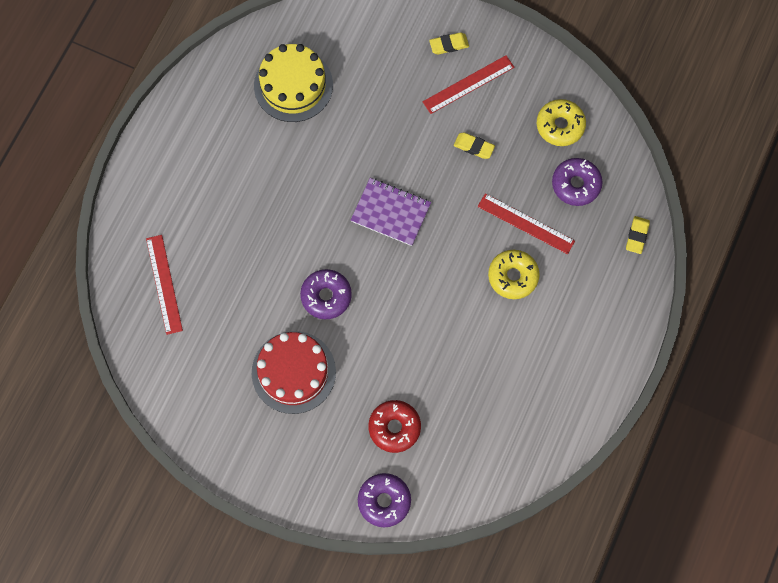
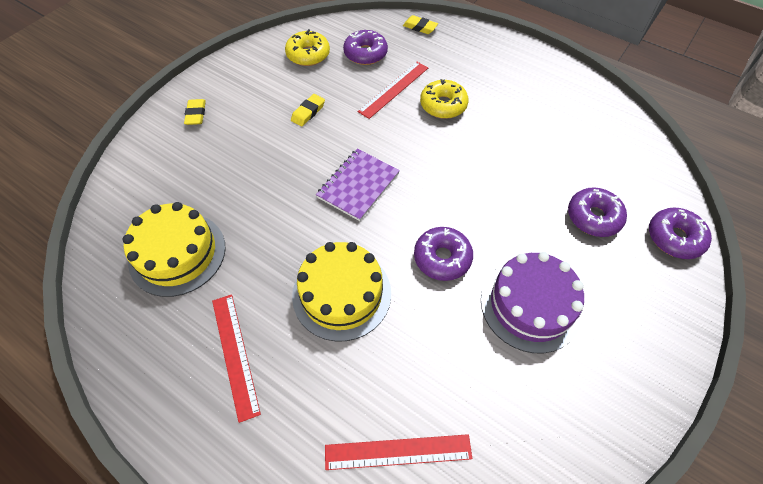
camera: 80 degrees left, 15 degrees down
red cake [252,331,336,414] -> purple cake [481,252,584,353]
red donut [368,400,421,453] -> purple donut [568,187,627,237]
red ruler [423,55,514,114] -> red ruler moved to [212,294,261,423]
none -> yellow cake [292,242,391,341]

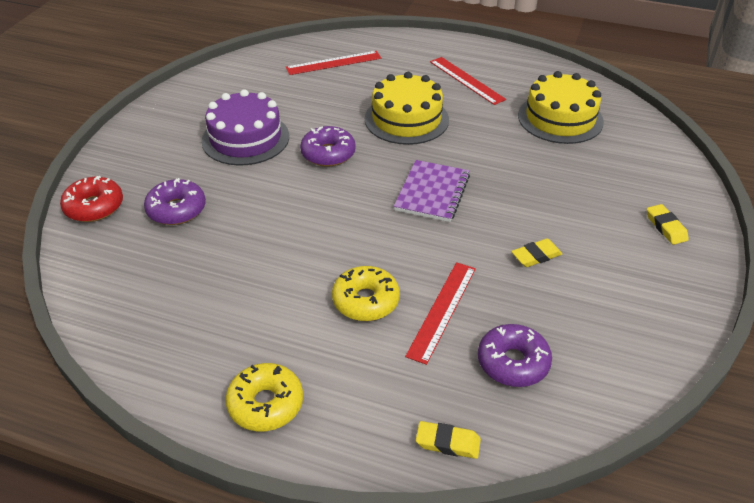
camera: 165 degrees right, 15 degrees down
yellow donut [285,29,330,66] -> yellow donut moved to [225,363,303,431]
yellow eraser [291,94,325,127] -> yellow eraser turned 45 degrees clockwise [511,239,562,267]
purple donut [649,207,712,259] -> red donut [60,176,123,222]

